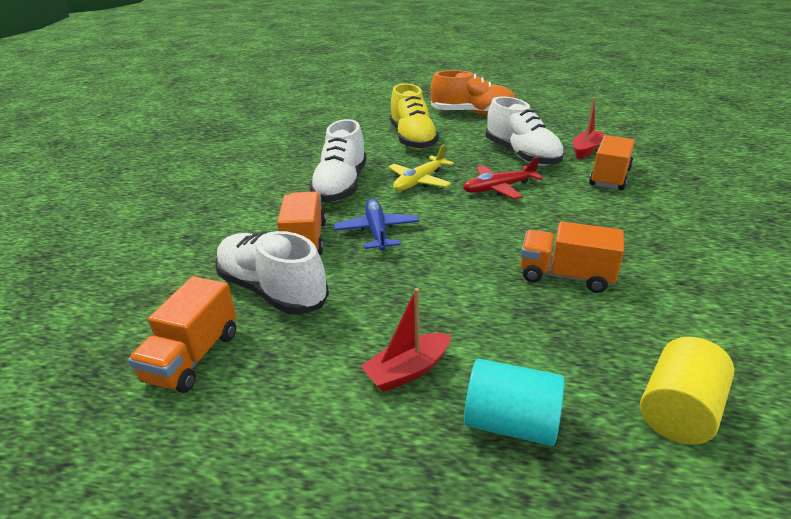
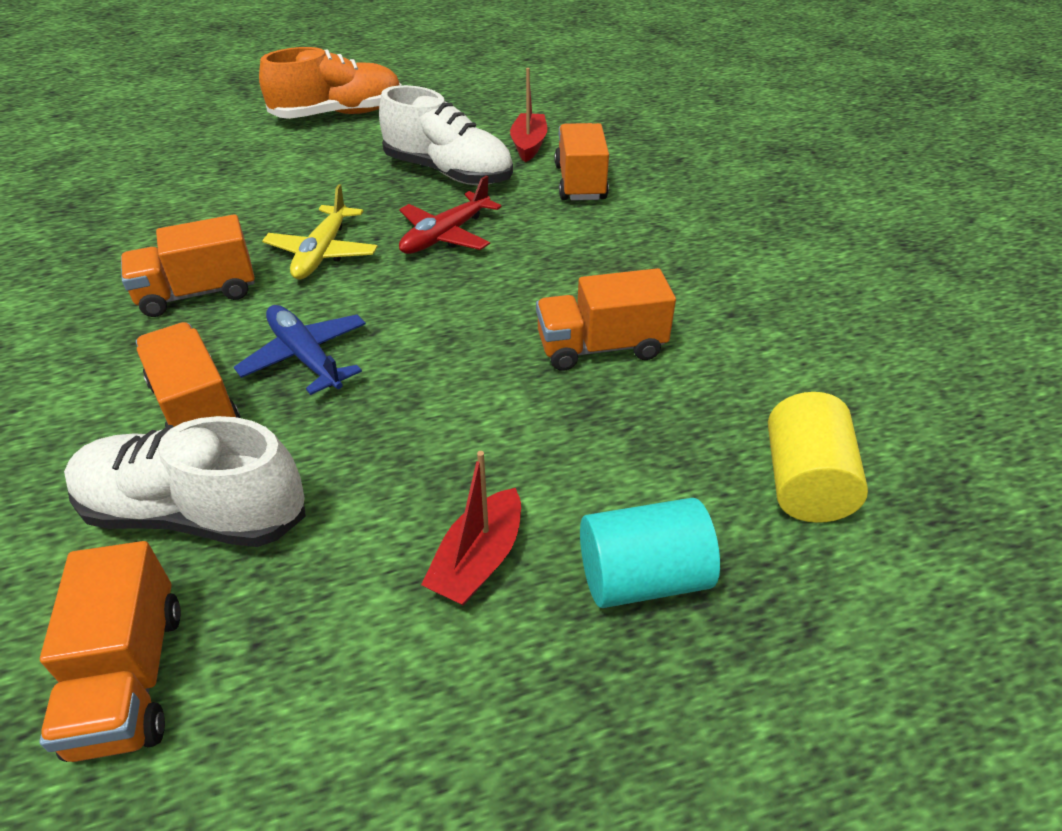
camera: 30 degrees left, 10 degrees up
white shoe [309,119,367,202] -> orange truck [121,214,255,317]
yellow shoe [390,83,439,150] -> none

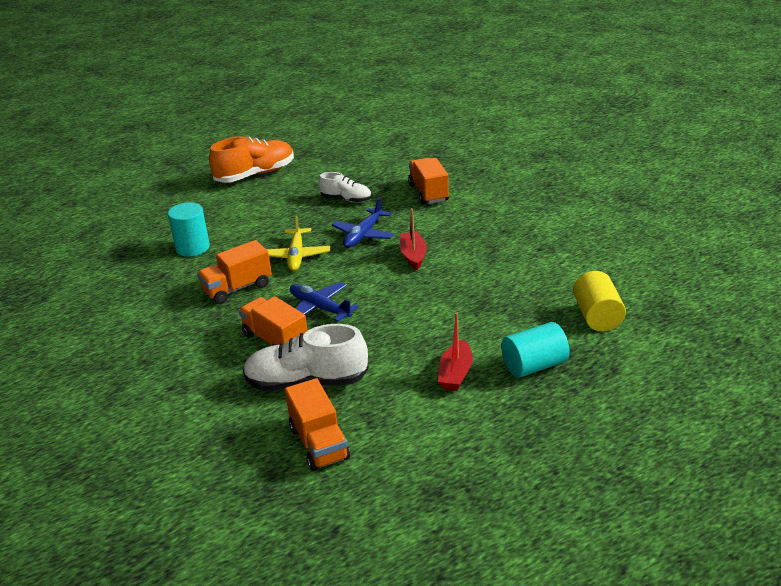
camera: 10 degrees left, 10 degrees down
white shoe [379,85,513,185] -> white shoe [319,172,372,203], size x0.59
red plane [399,175,502,254] -> blue plane [332,197,394,248]
red boat [510,68,547,162] -> red boat moved to [399,208,427,270]
orange truck [536,268,676,371] -> none
none -> turquoise cylinder [168,202,210,257]

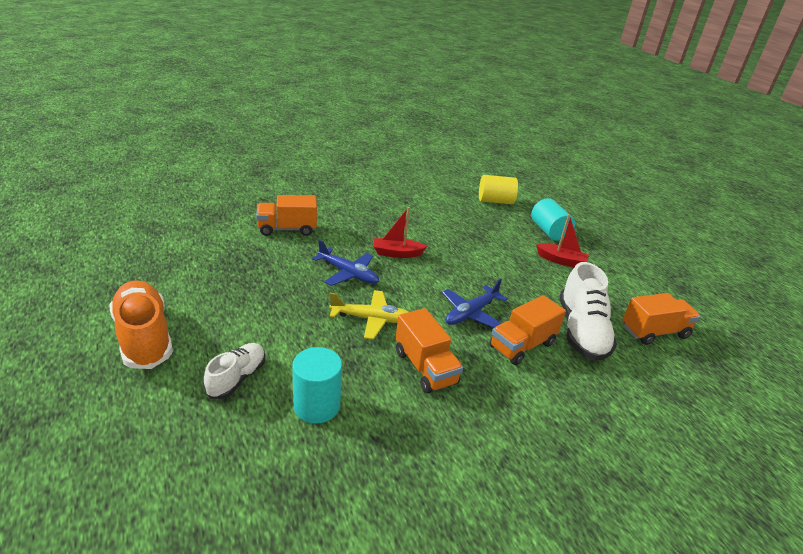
camera: 90 degrees left, 0 degrees up
white shoe [319,172,372,203] -> white shoe moved to [204,343,266,399]

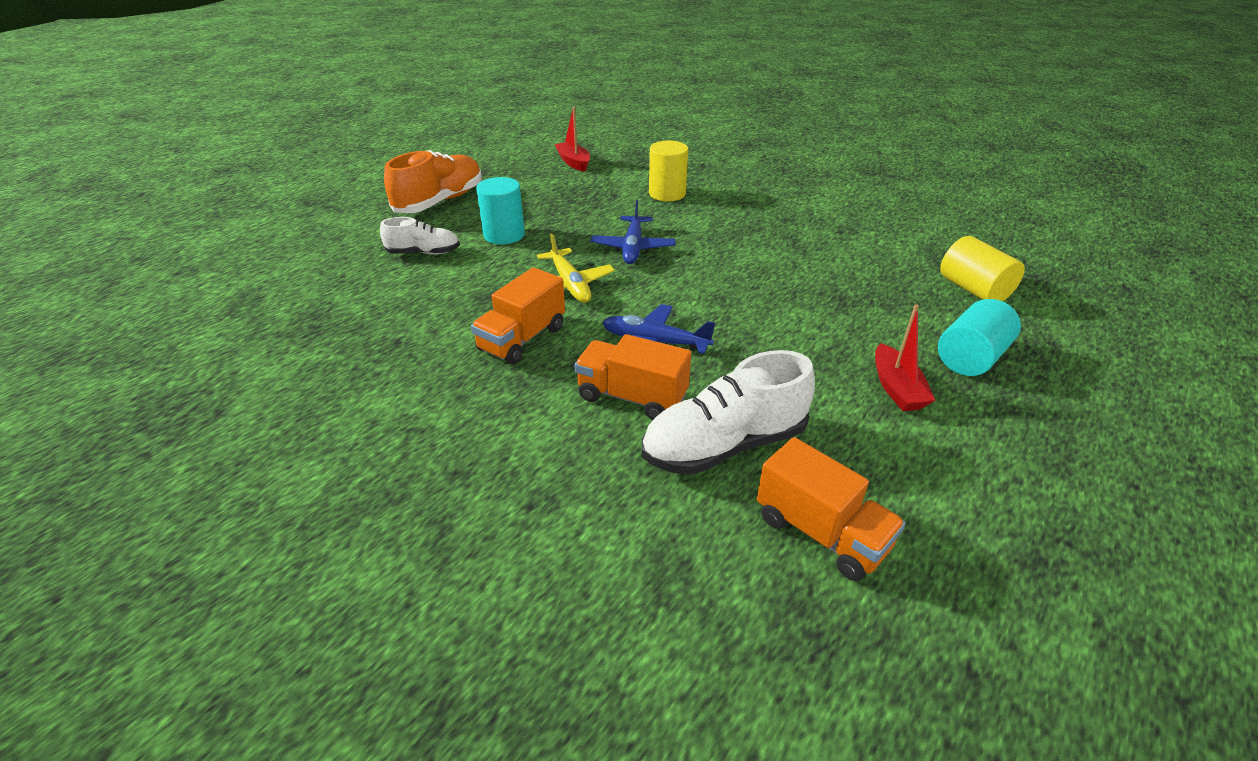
camera: 65 degrees right, 5 degrees up
orange truck [256,195,317,236] -> yellow cylinder [649,141,688,201]
turquoise cylinder [292,347,342,424] -> turquoise cylinder moved to [476,177,525,244]
red boat [374,207,427,258] -> red boat moved to [555,107,590,172]

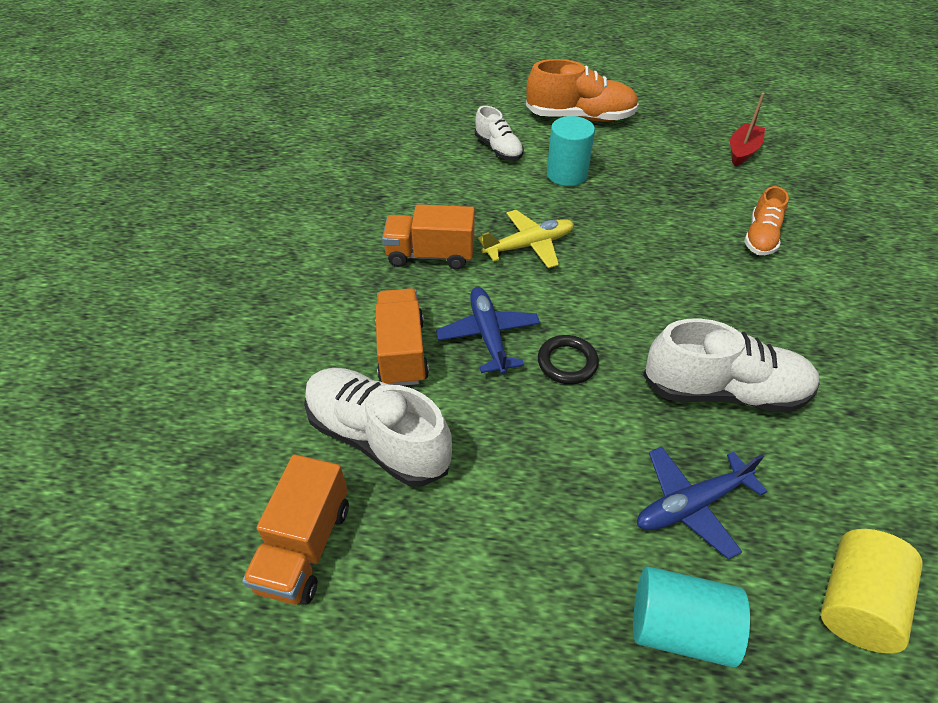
camera: 60 degrees right, 10 degrees up
yellow plane [537,233,615,303] -> yellow plane turned 150 degrees counterclockwise [478,210,574,268]
blue plane [591,200,676,264] -> blue plane moved to [637,446,767,559]
yellow cylinder [649,141,688,201] -> orange shoe [744,186,789,255]
red boat [875,304,935,411] -> none
none -> black ring [538,335,599,384]
none -> white shoe [643,318,820,413]

